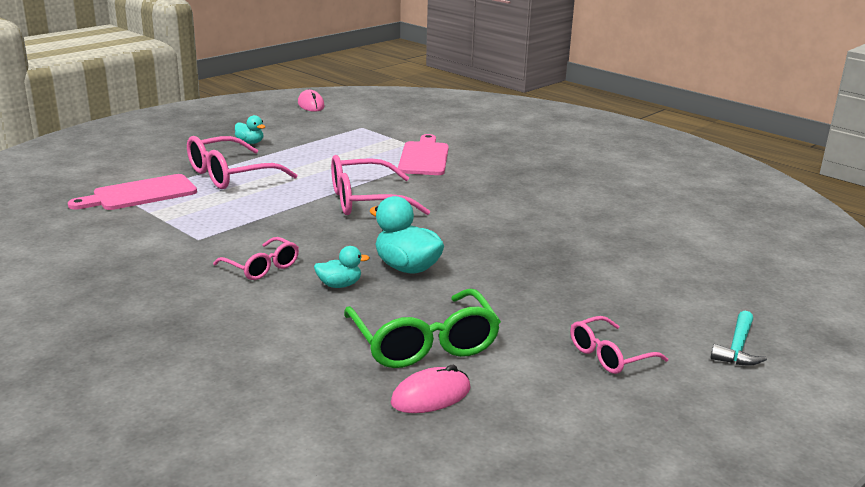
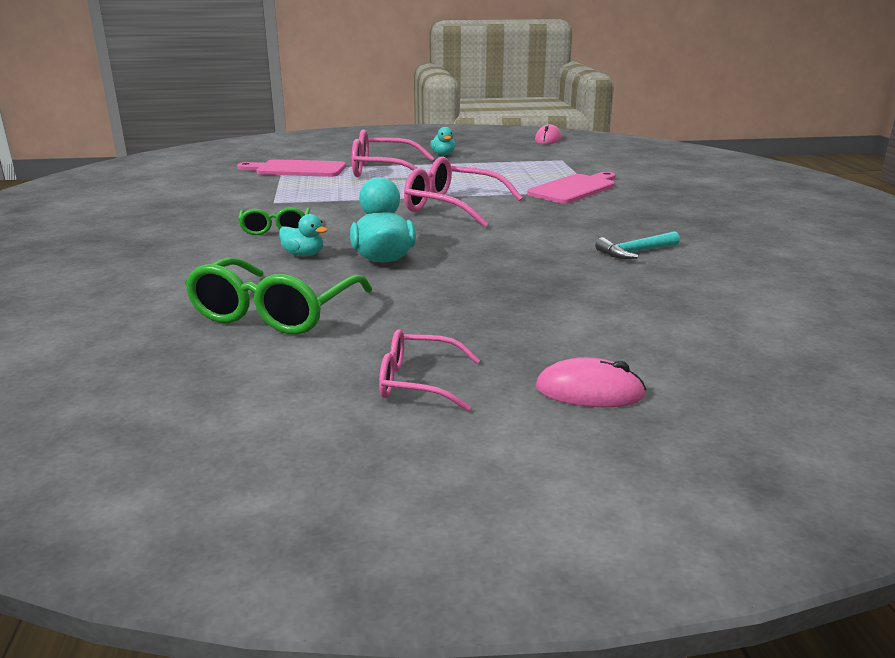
camera: 40 degrees right, 0 degrees up
pink glasses [213,237,299,280] -> green glasses [238,207,310,235]
pink mouse [391,365,470,413] -> pink mouse moved to [536,357,646,407]
turquoise hammer [711,311,767,366] -> turquoise hammer moved to [595,231,680,259]

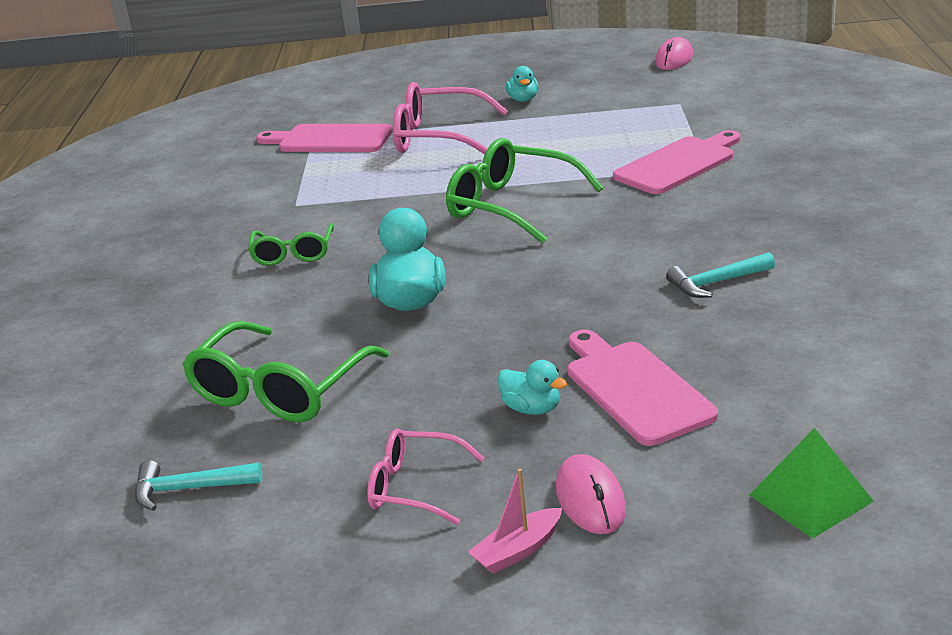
camera: 10 degrees right, 5 degrees up
turquoise duck [279,214,328,256] -> turquoise duck moved to [498,360,567,415]
pink glasses [404,157,523,228] -> green glasses [446,138,603,244]
pink mouse [536,357,646,407] -> pink mouse turned 60 degrees clockwise [556,454,626,534]
none -> turquoise hammer [135,460,262,511]
none -> pink boat [468,469,562,574]
none -> pink cutting board [567,330,718,446]
none -> green pyramid [749,428,874,539]

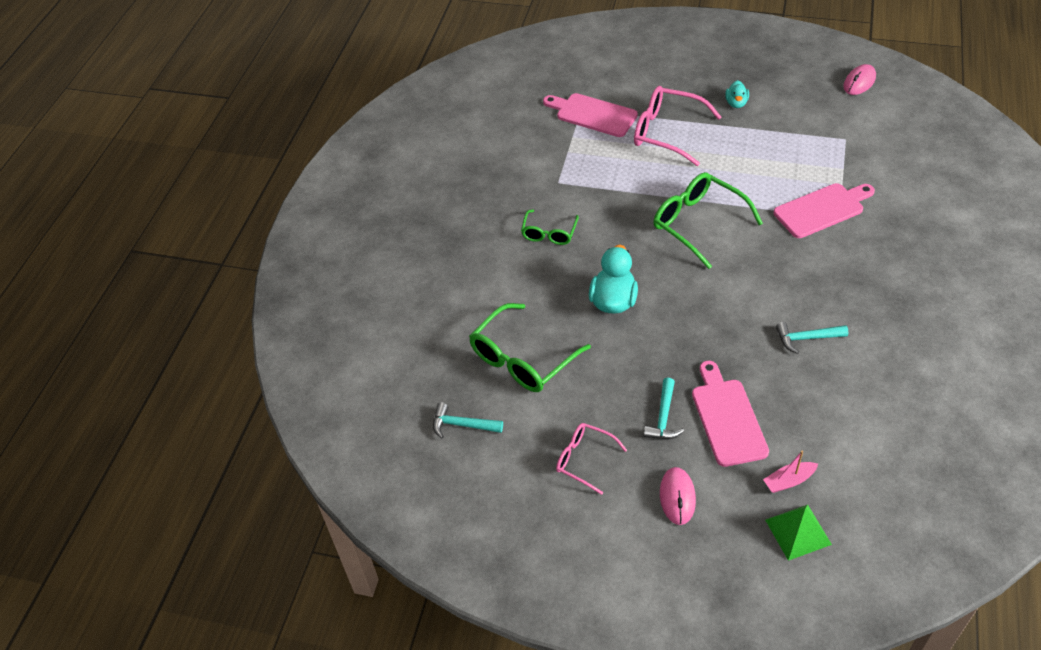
camera: 15 degrees right, 20 degrees up
pink boat [468,469,562,574] -> pink boat moved to [763,451,818,493]
turquoise duck [498,360,567,415] -> turquoise hammer [644,378,684,439]

